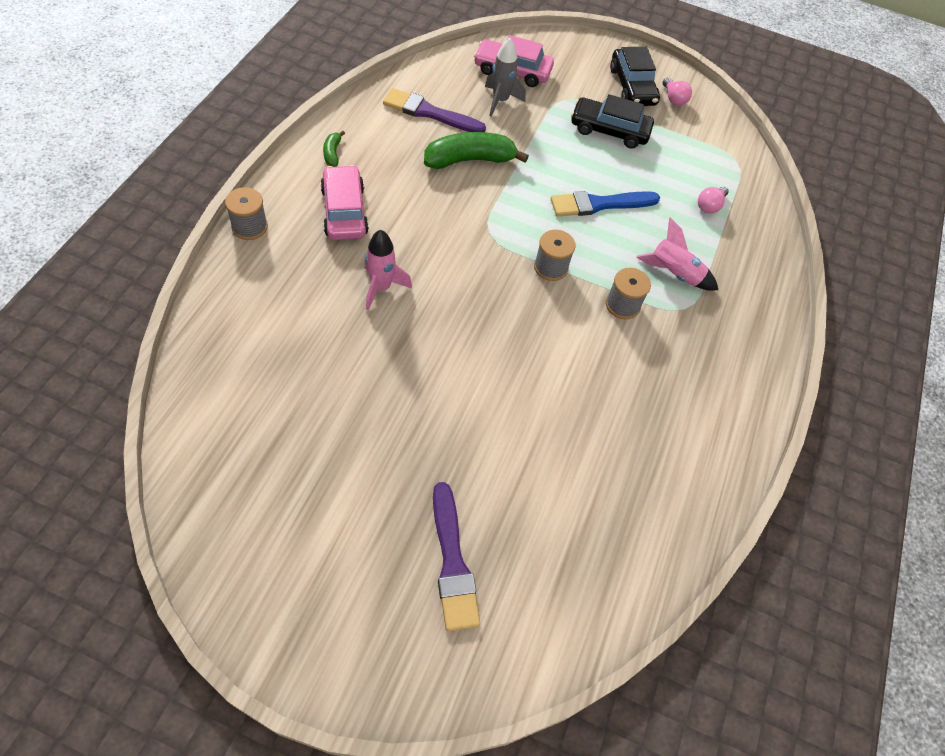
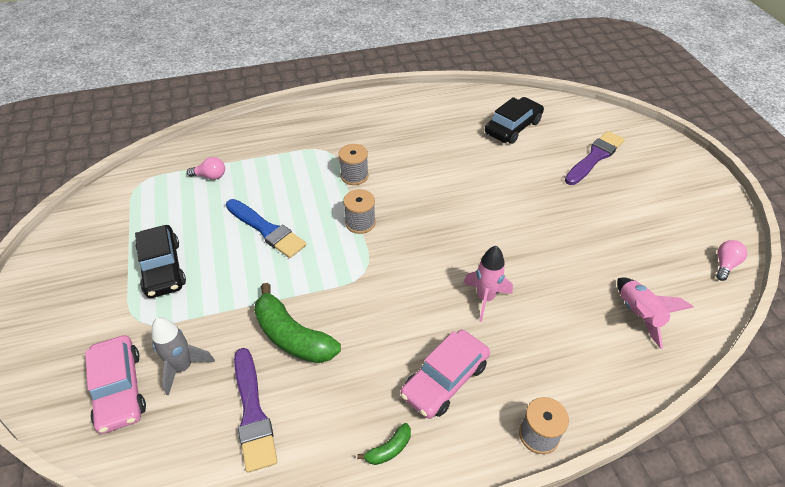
camera: 120 degrees left, 10 degrees down
black car [610,47,660,106] -> black car moved to [485,97,544,144]
pink rocket [636,218,718,291] -> pink rocket moved to [617,277,694,349]
pink light bulb [663,78,692,106] -> pink light bulb moved to [716,240,747,281]

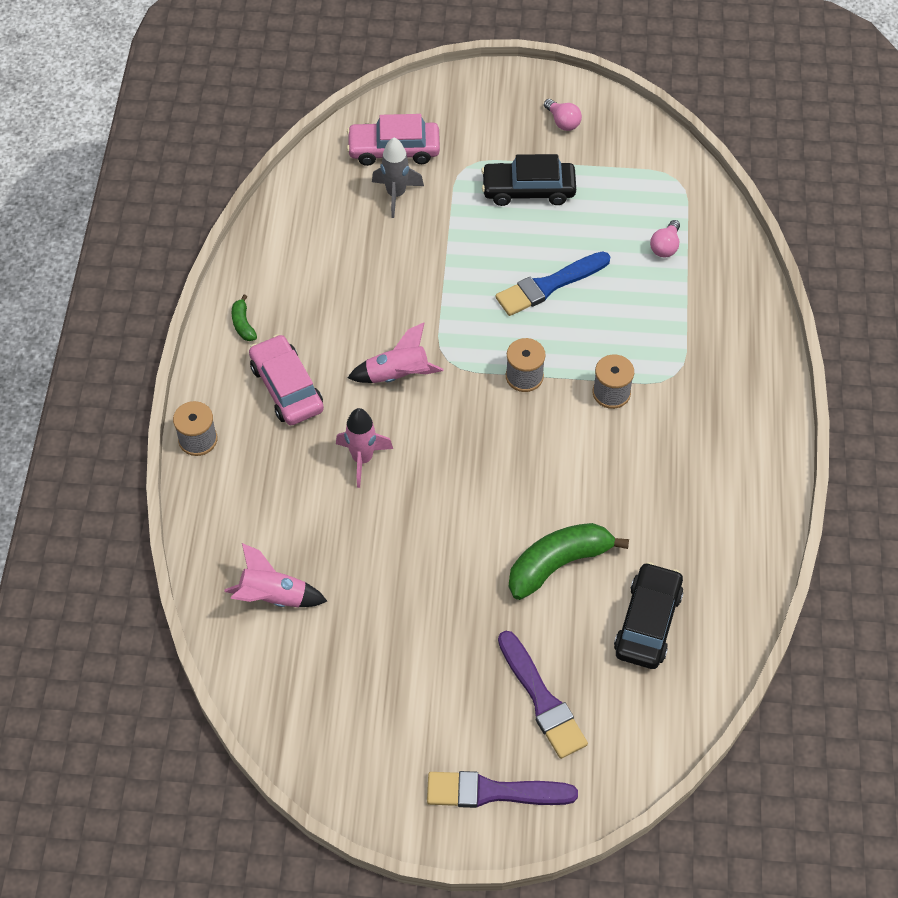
camera: 110 degrees right, 10 degrees up
purple brush [234,348,277,473] -> purple brush moved to [427,771,578,808]
green banana [254,283,341,363] -> green banana moved to [509,523,629,600]
black car [485,97,544,144] -> black car turned 135 degrees counterclockwise [614,562,683,669]
pink light bulb [716,240,747,281] -> pink light bulb moved to [544,99,582,131]
none -> pink rocket [348,322,443,383]

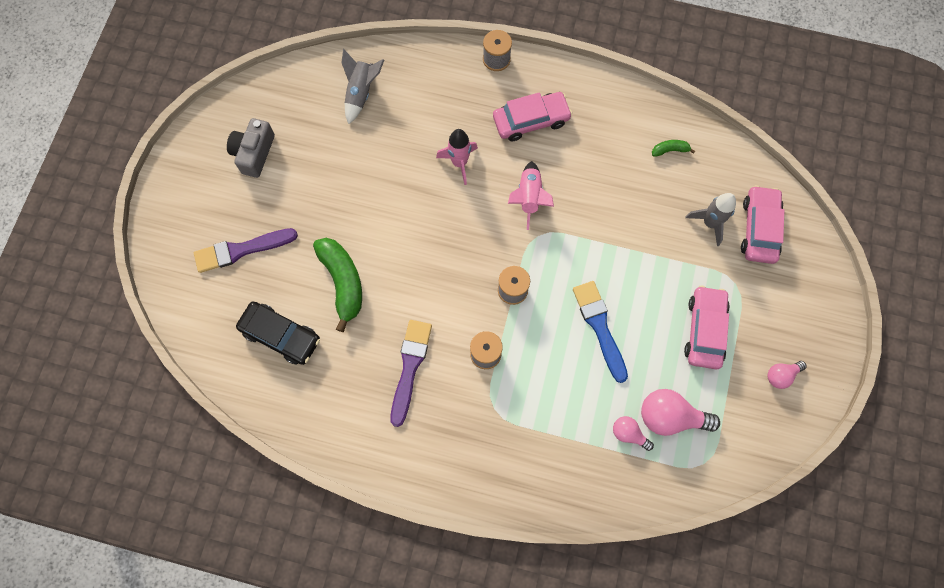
camera: 100 degrees right, 15 degrees up
pink rocket [224,543,327,607] -> grey rocket [341,49,384,124]
green banana [232,294,257,341] -> green banana moved to [652,140,695,157]
purple brush [427,771,578,808] -> purple brush moved to [390,320,432,427]
black car [481,154,576,206] -> pink car [684,286,730,369]
none -> grey camera [227,118,275,178]
none -> pink light bulb [641,389,720,436]

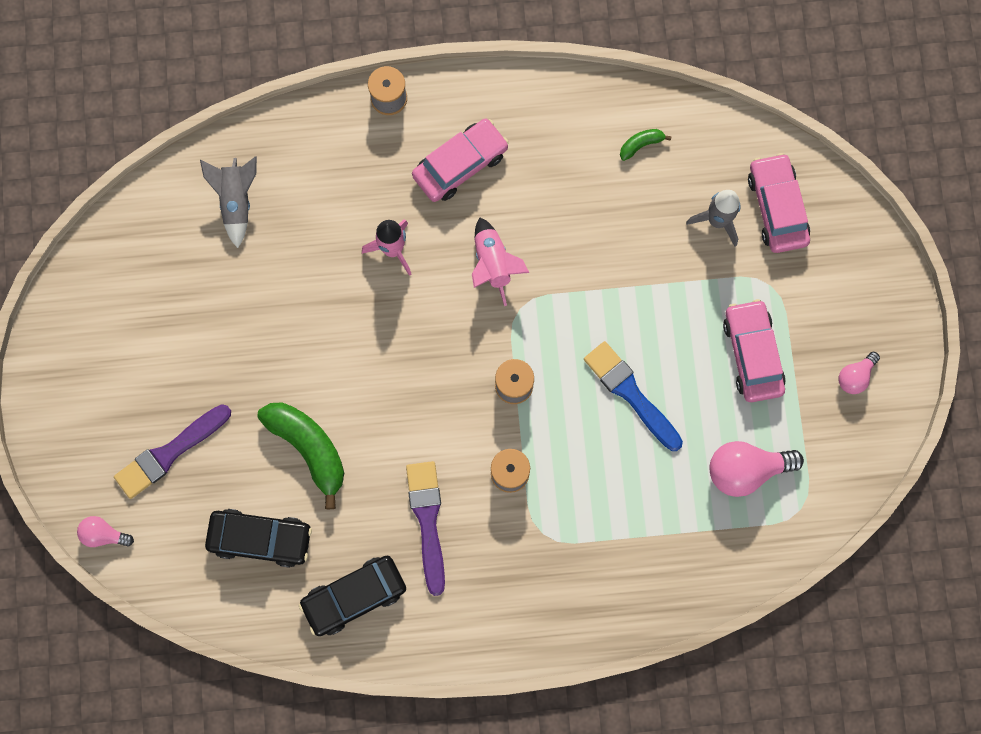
camera: 20 degrees left, 5 degrees up
grey camera [227,118,275,178] -> none
pink light bulb [613,416,654,451] -> pink light bulb moved to [77,516,134,547]
none -> black car [299,556,406,636]

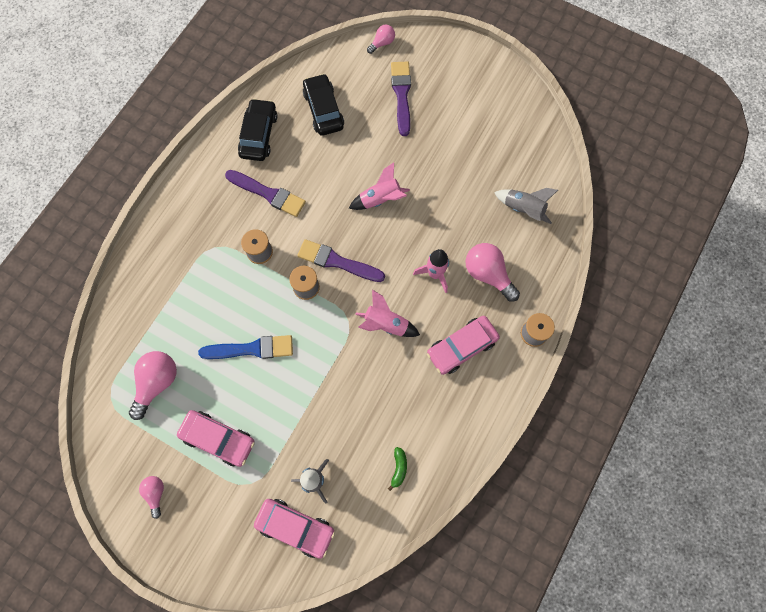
camera: 125 degrees right, 5 degrees down
black car [205,509,312,568] -> black car turned 120 degrees clockwise [303,74,344,136]
green banana [257,402,344,509] -> none
pink car [412,119,509,202] -> pink car turned 60 degrees clockwise [427,316,500,375]
none -> purple brush [297,239,385,282]
none -> pink rocket [349,163,410,210]
none -> pink light bulb [465,243,520,302]

